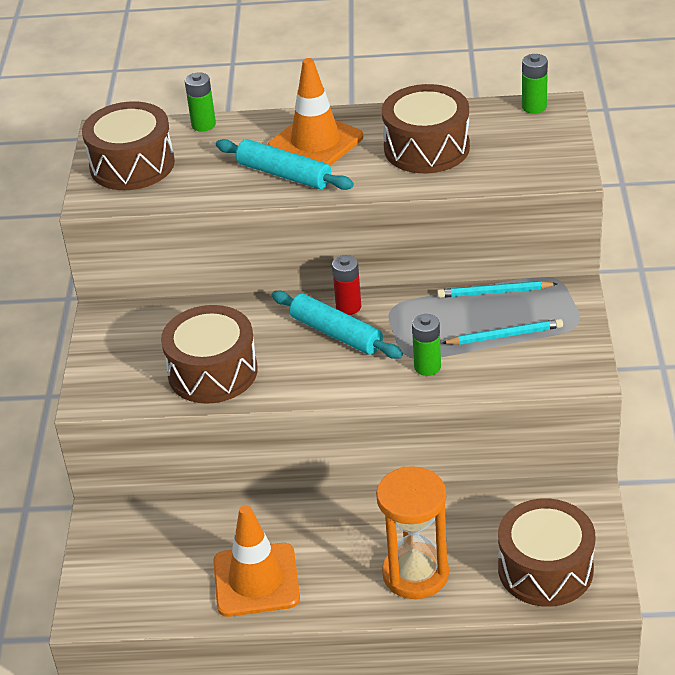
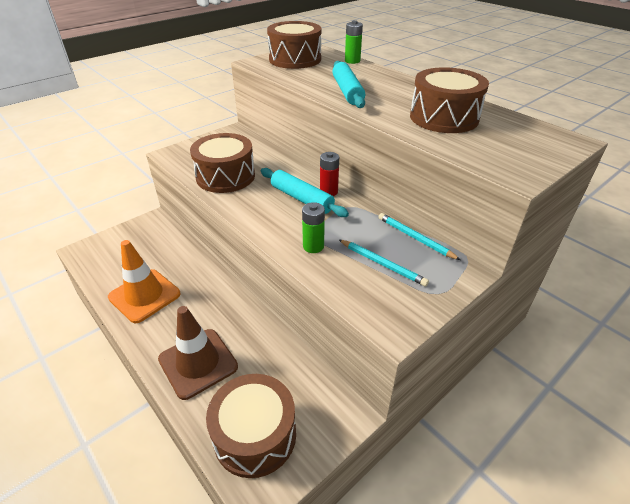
camera: 45 degrees right, 0 degrees up
orange traffic cone [268,58,363,166] -> none
turquoise rolling pin [272,290,403,359] -> turquoise rolling pin turned 45 degrees counterclockwise [261,168,349,217]
orange hourglass [376,466,449,599] -> brown traffic cone [158,306,238,400]
green battery [522,54,548,114] -> none

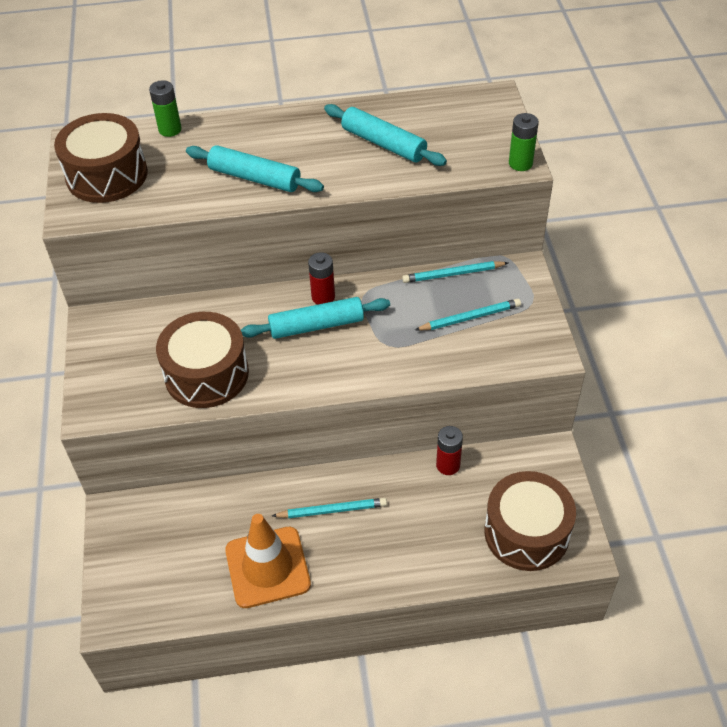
camera: 55 degrees left, 10 degrees up
brown traffic cone [158,306,238,400] -> none
green battery [302,202,325,253] -> green battery moved to [509,113,539,171]
brown drum [410,67,489,133] -> turquoise rolling pin [324,104,447,166]
none -> turquoise pencil [272,498,387,518]
none -> red battery [436,426,463,475]

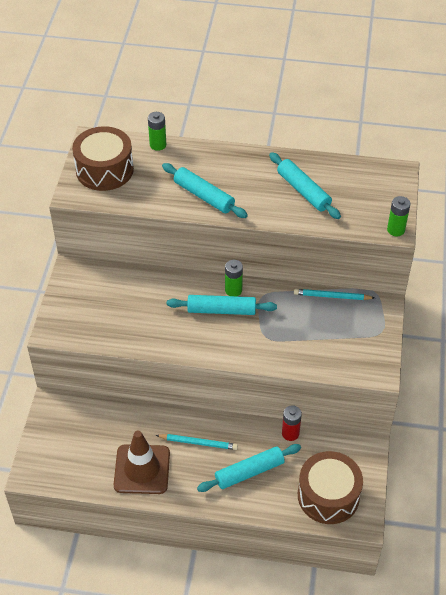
camera: 15 degrees right, 0 degrees up
brown drum [156,312,249,408] -> none
orange traffic cone [225,514,311,608] -> brown traffic cone [113,431,170,494]
red battery [308,253,335,305] -> green battery [225,260,243,296]
turquoise pencil [415,299,521,331] -> none
none -> turquoise rolling pin [197,444,301,492]

